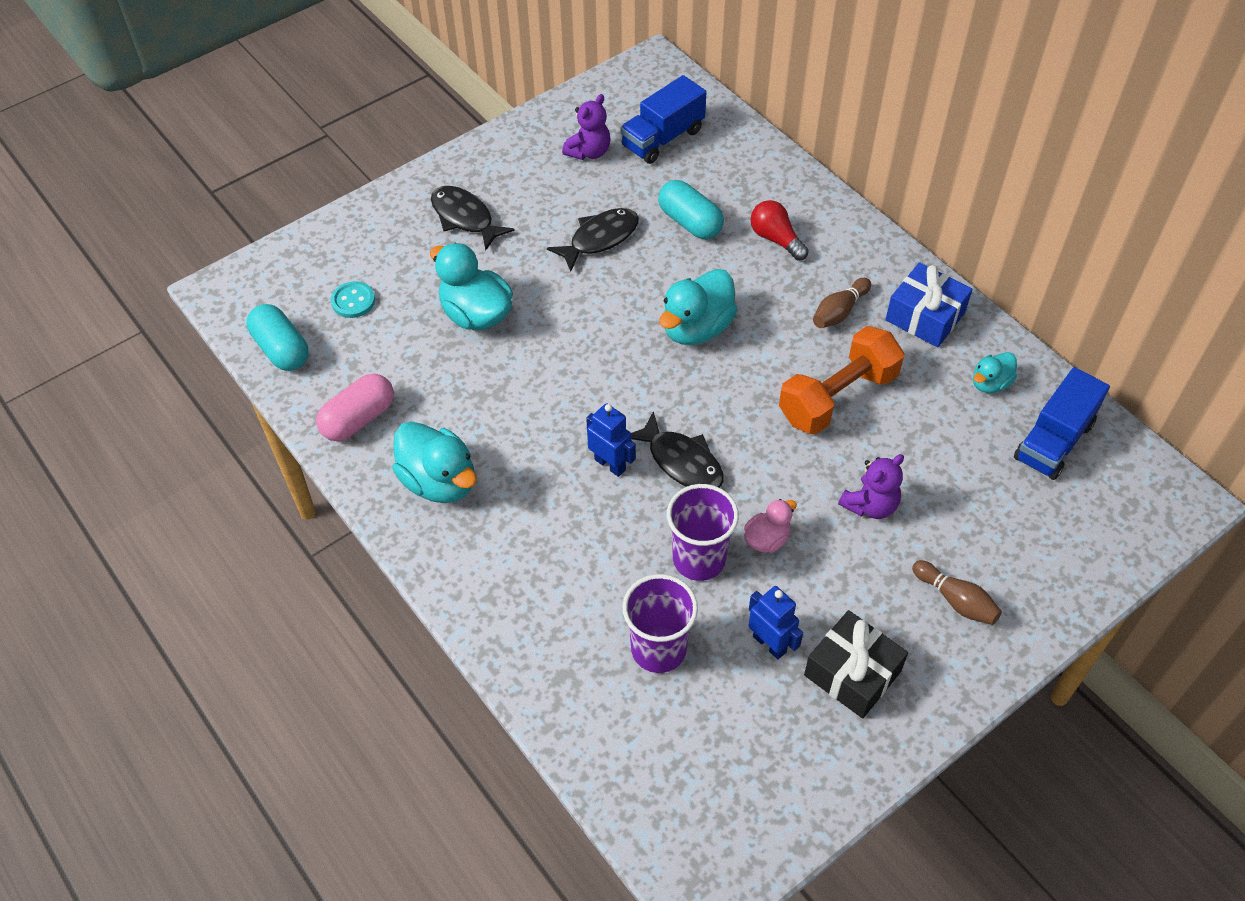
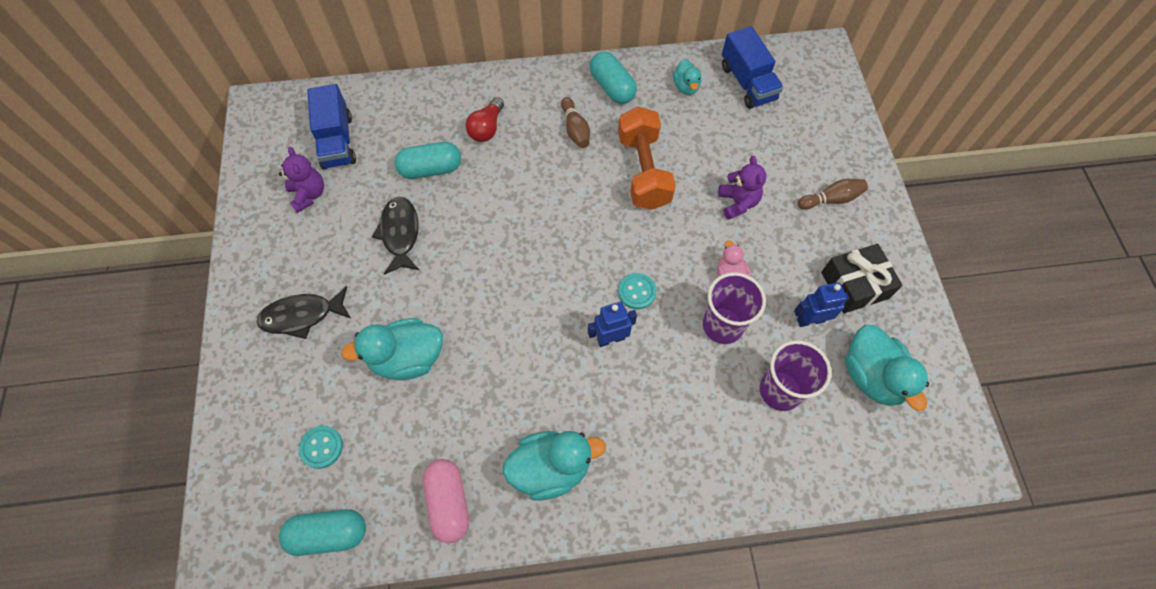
camera: 60 degrees left, 10 degrees up
black fish [631,411,724,488] -> turquoise button [618,273,656,309]
turquoise duck [660,269,737,345] -> turquoise duck moved to [845,325,929,411]
red light bulb [751,200,809,261] -> red light bulb turned 60 degrees counterclockwise [466,97,504,142]
blue gift [885,262,973,347] -> turquoise capsule [590,52,637,104]

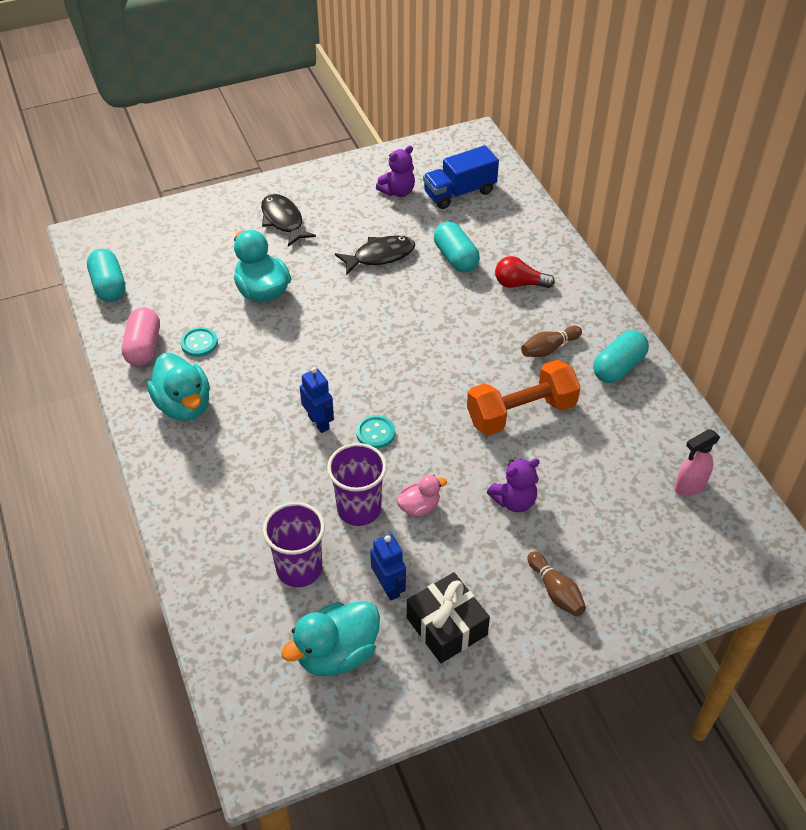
camera: 75 degrees right, 15 degrees down
turquoise button [299,426,343,469] -> turquoise button moved to [180,327,218,357]
pink capsule [423,459,469,543] -> pink capsule turned 60 degrees counterclockwise [122,307,160,366]
turquoise duck [673,59,702,95] -> none
blue truck [722,26,783,109] -> pink spray bottle [674,429,720,496]

